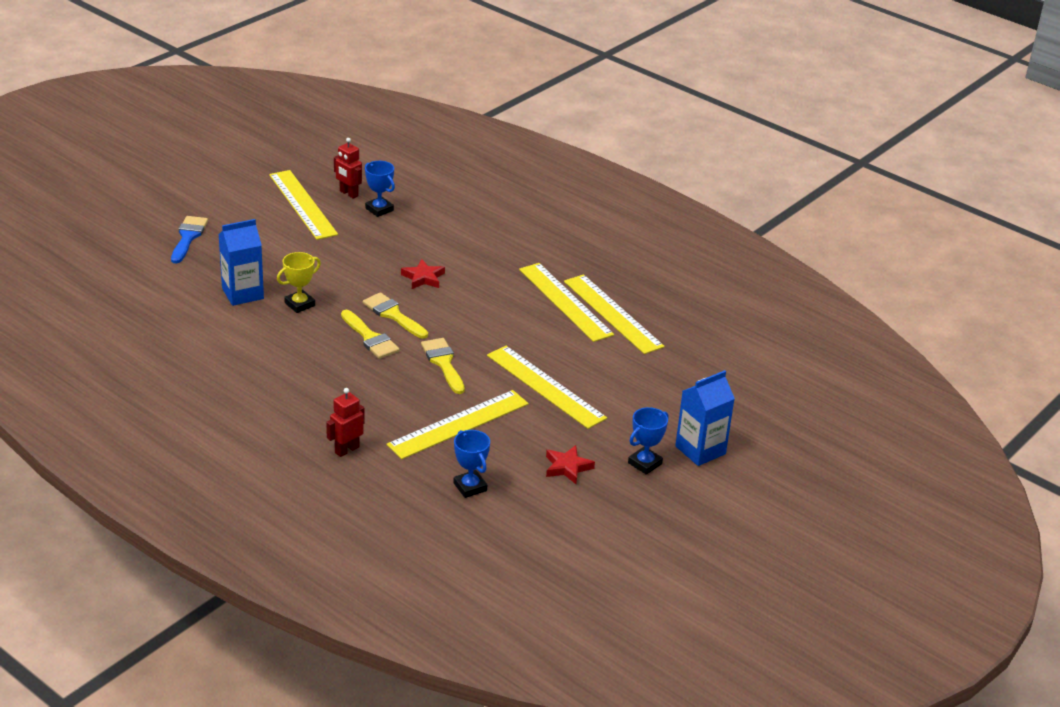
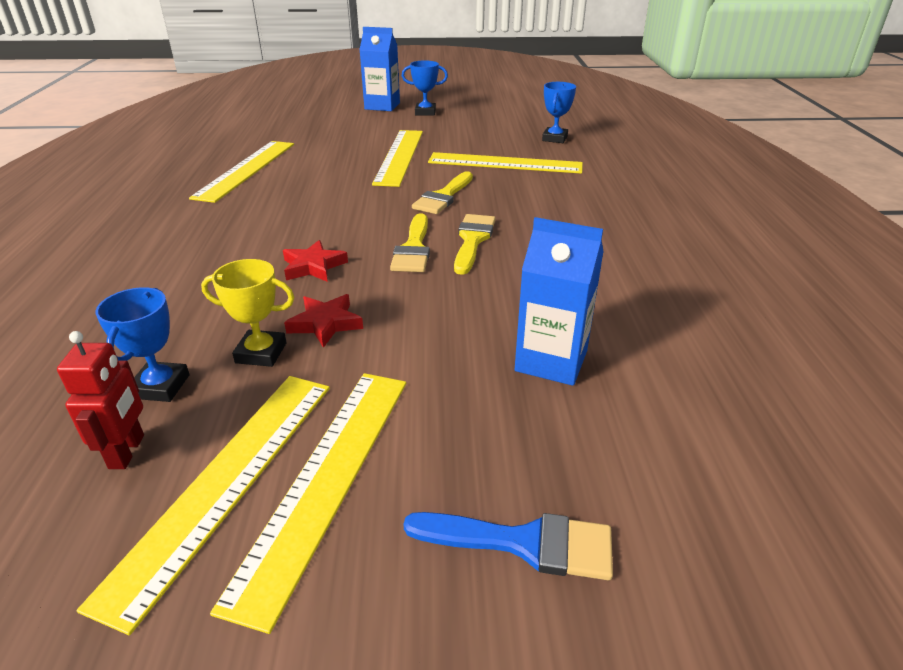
camera: 130 degrees left, 0 degrees up
blue brush [171,216,208,264] -> blue brush turned 135 degrees counterclockwise [403,512,613,580]
yellow trophy [277,252,321,313] -> yellow trophy moved to [201,259,295,367]
red robot [326,388,365,457] -> none
yellow ruler [519,263,614,342] -> yellow ruler moved to [210,373,406,634]
red star [546,445,595,484] -> red star moved to [284,294,363,348]

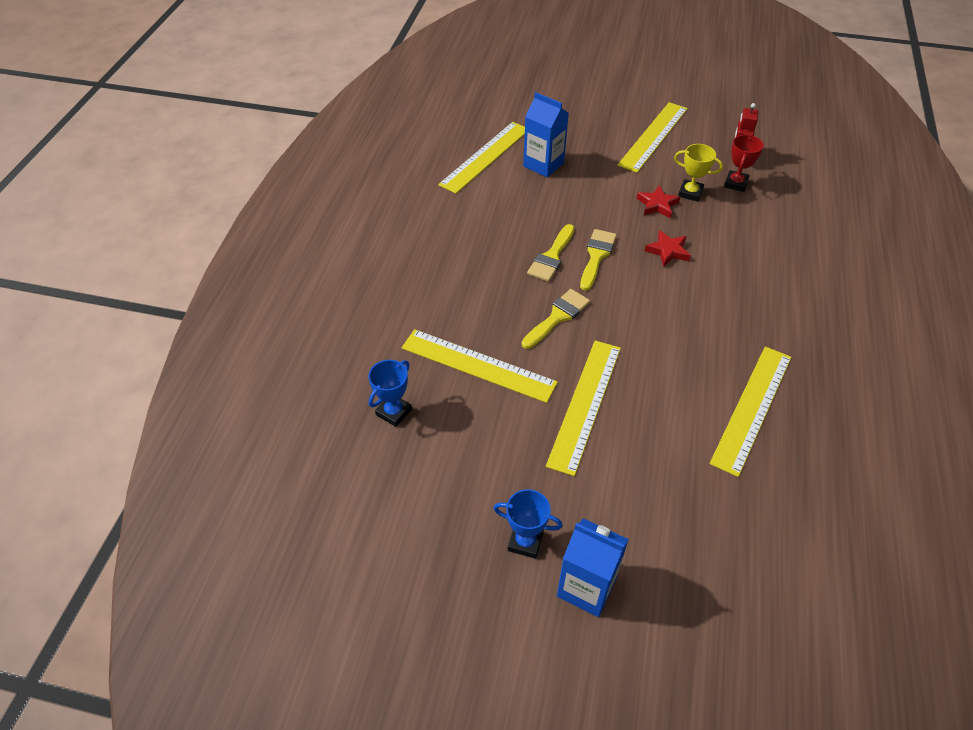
camera: 165 degrees left, 15 degrees up
yellow ruler [77,376,330,635] -> yellow ruler moved to [438,122,525,194]
blue trophy [95,287,190,402] -> red trophy [724,135,764,192]
blue brush [403,512,613,580] -> none

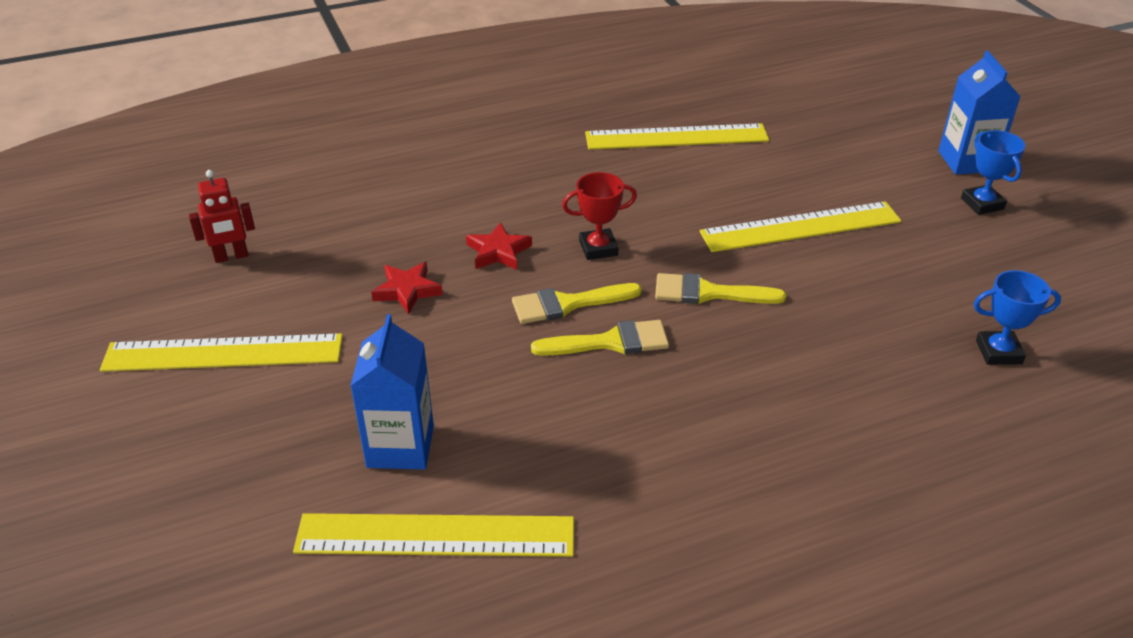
camera: 125 degrees left, 10 degrees down
yellow ruler [402,329,558,403] -> none
yellow trophy [674,144,723,202] -> none
red trophy [724,135,764,192] -> red trophy moved to [562,172,637,260]

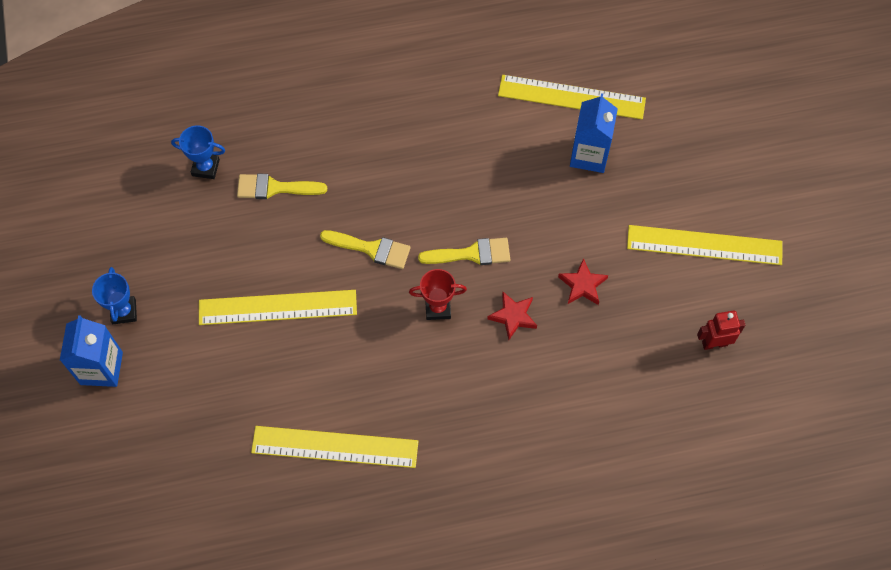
camera: 170 degrees left, 25 degrees up
yellow brush [531,320,669,356] -> yellow brush moved to [237,174,327,199]

